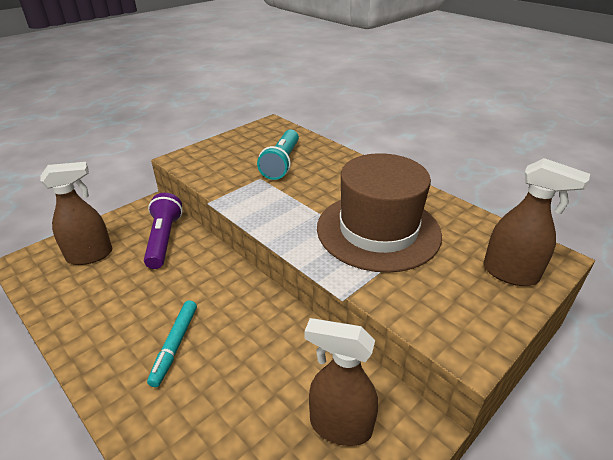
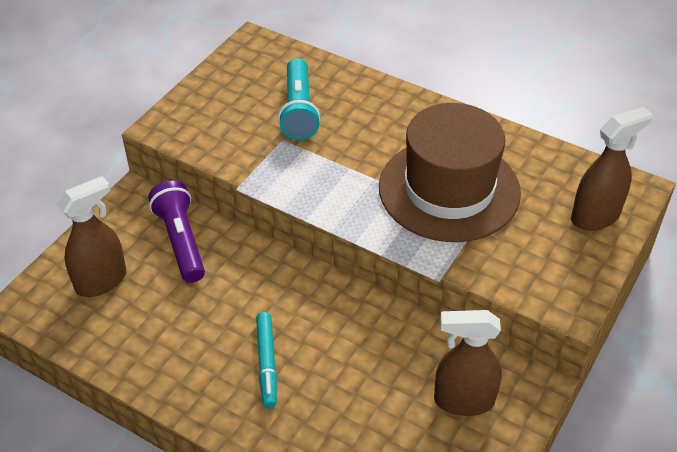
camera: 15 degrees left, 10 degrees up
brown spray bottle [483,158,590,286] -> brown spray bottle turned 45 degrees counterclockwise [571,107,653,231]

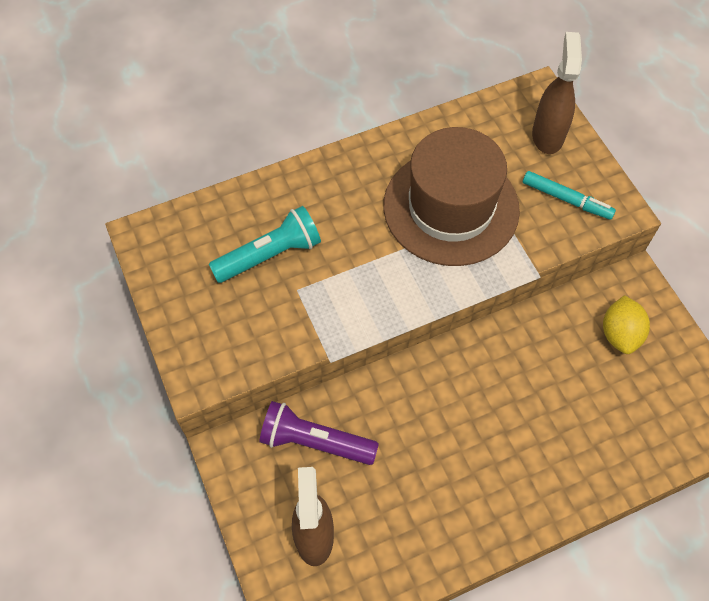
camera: 55 degrees left, 15 degrees up
turquoise marker [256,312,277,408] -> turquoise marker moved to [523,171,616,220]
turquoise flashlight [278,58,321,140] -> turquoise flashlight turned 60 degrees counterclockwise [209,206,321,283]
brown spray bottle [434,310,502,416] -> yellow lemon [603,295,650,354]

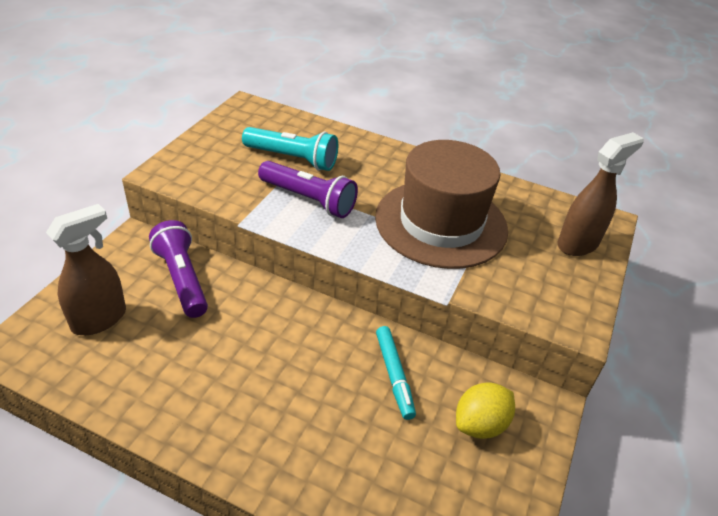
camera: 45 degrees right, 20 degrees down
turquoise marker [523,171,616,220] -> turquoise marker moved to [376,326,416,420]
none -> purple flashlight [258,161,358,218]

